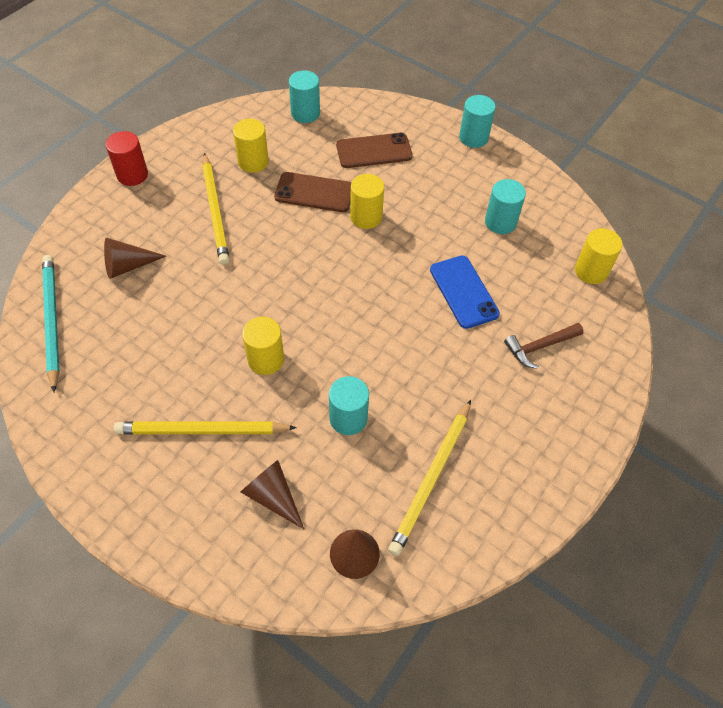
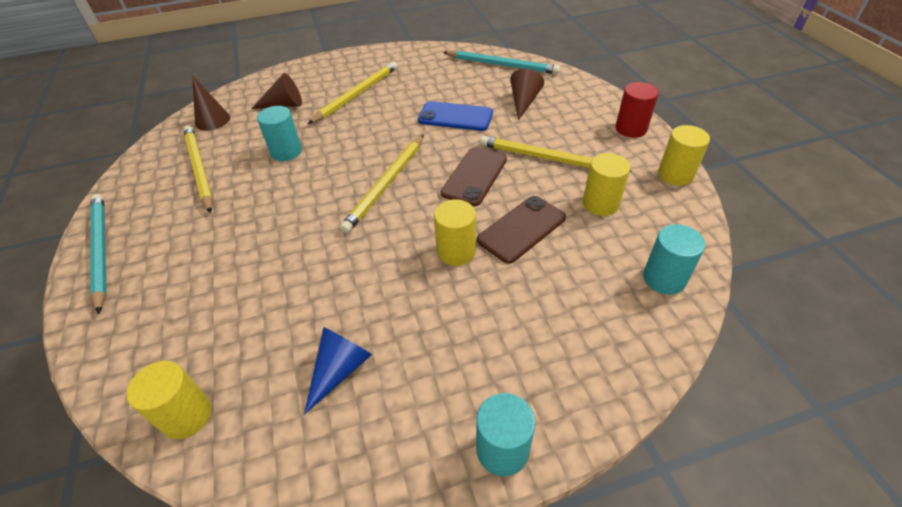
camera: 130 degrees right, 10 degrees down
yellow cylinder [242,317,284,375] -> yellow cylinder moved to [658,125,710,186]
brown phone [336,133,413,168] -> brown phone moved to [441,147,507,206]
blue phone [430,255,500,329] -> blue phone moved to [418,101,493,131]
turquoise cylinder [485,179,526,234] -> blue cone [304,327,372,415]
brown hammer [504,323,583,369] -> none
none -> turquoise pencil [90,194,107,314]
none -> yellow pencil [340,135,424,233]

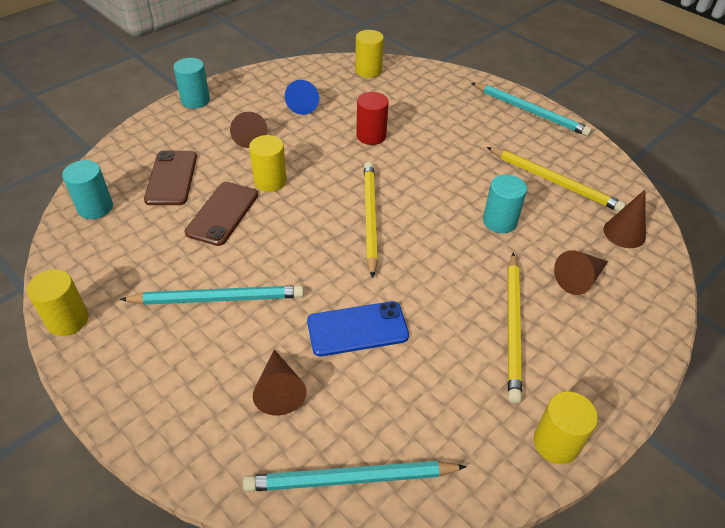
camera: 150 degrees right, 0 degrees up
brown phone [441,147,507,206] -> brown phone moved to [144,150,197,205]
yellow pencil [480,136,632,172] -> turquoise pencil [120,285,304,305]
yellow cylinder [583,153,630,216] -> yellow cylinder moved to [534,391,598,464]
red cylinder [616,82,659,138] -> red cylinder moved to [356,92,389,145]
none -> brown cone [230,112,267,148]

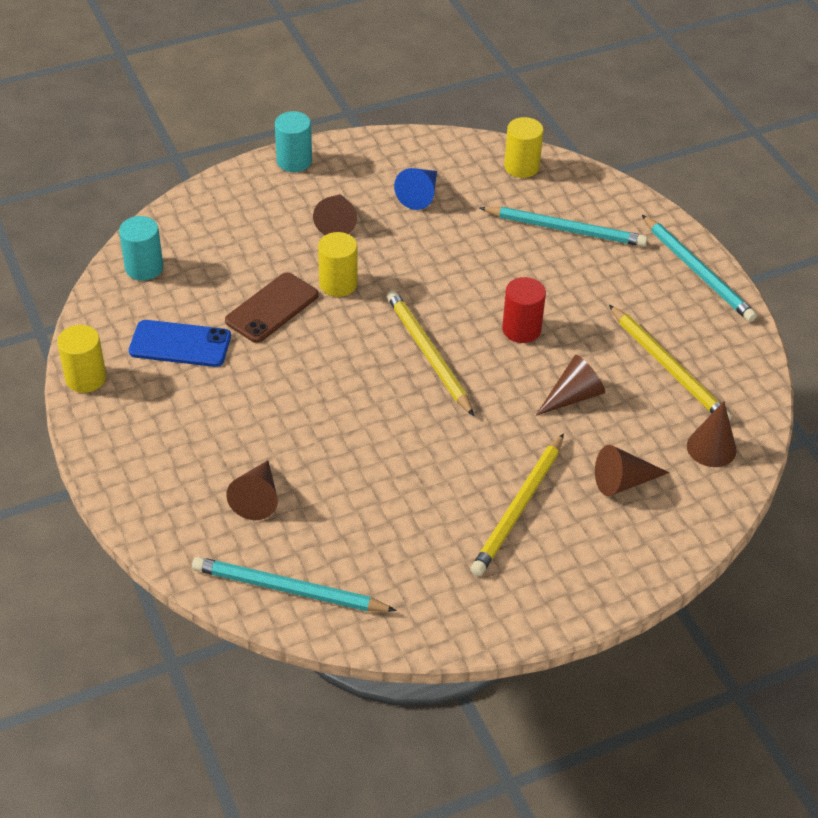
camera: 20 degrees right, 0 degrees up
turquoise pencil [120,285,304,305] -> turquoise pencil moved to [480,207,648,247]
brown phone [144,150,197,205] -> none
blue phone [307,301,409,357] -> blue phone moved to [129,320,231,367]
red cylinder [356,92,389,145] -> red cylinder moved to [502,277,546,343]
yellow pencil [364,162,378,278] -> yellow pencil turned 45 degrees counterclockwise [387,290,474,416]
turquoise cylinder [483,175,527,233] -> brown cone [536,355,605,416]
yellow cylinder [534,391,598,464] -> none

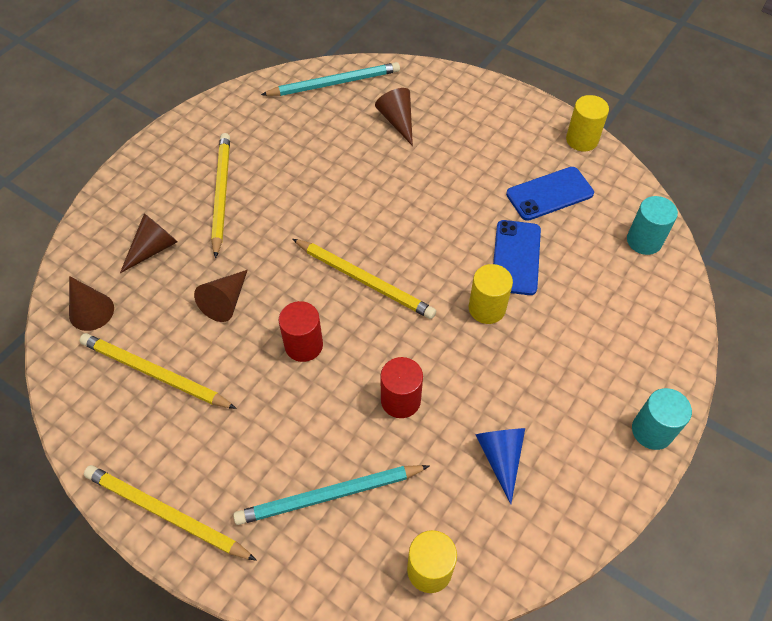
camera: 150 degrees right, 10 degrees up
brown phone [225,272,319,343] -> blue phone [493,220,541,295]
brown cone [313,194,357,235] -> none
turquoise pencil [642,215,757,322] -> yellow pencil [84,465,257,561]
none -> red cylinder [380,357,423,418]

